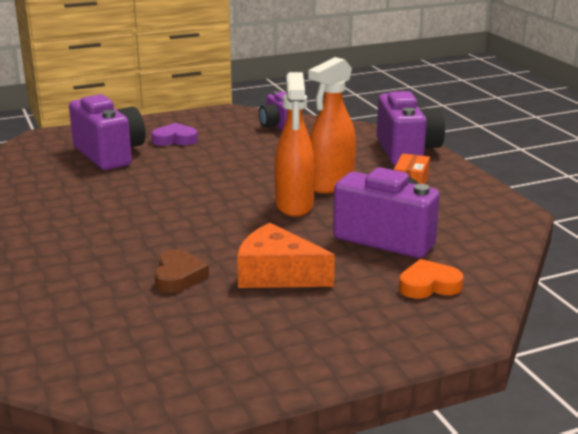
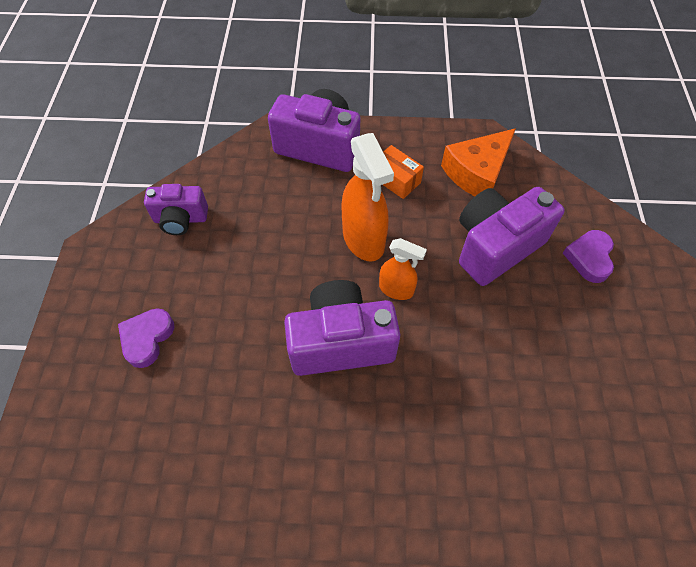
camera: 65 degrees left, 35 degrees up
purple camera [69,94,146,170] -> purple camera moved to [284,280,400,376]
brown heart [154,249,209,293] -> none
orange cheese [237,223,335,288] -> orange cheese moved to [441,128,516,196]
orange spray bottle [275,72,315,217] -> orange spray bottle [379,238,427,300], size x0.58
orange heart [399,259,464,299] -> purple heart [563,230,614,283]

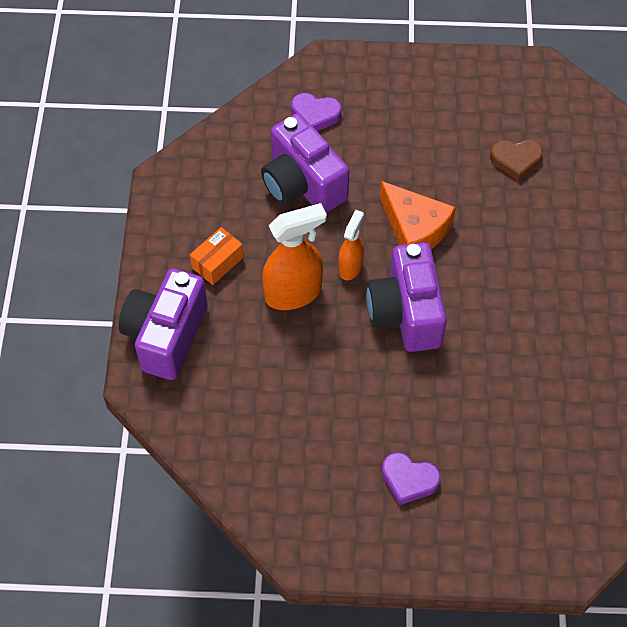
camera: 90 degrees left, 0 degrees up
purple camera [144,184,208,235] -> none
orange cheese [441,128,516,196] -> orange cheese moved to [380,181,456,249]
none -> brown heart [490,140,543,181]

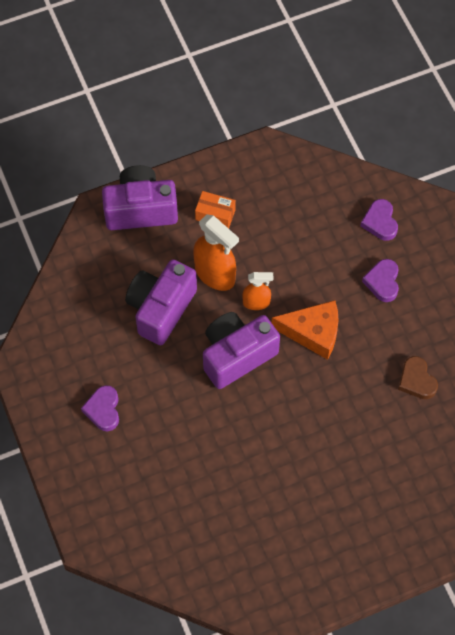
camera: 65 degrees right, 5 degrees up
purple camera [261,113,350,213] -> purple camera moved to [125,259,197,345]
orange cheese [380,181,456,249] -> orange cheese turned 105 degrees counterclockwise [272,300,339,360]
none -> purple heart [362,259,399,302]

